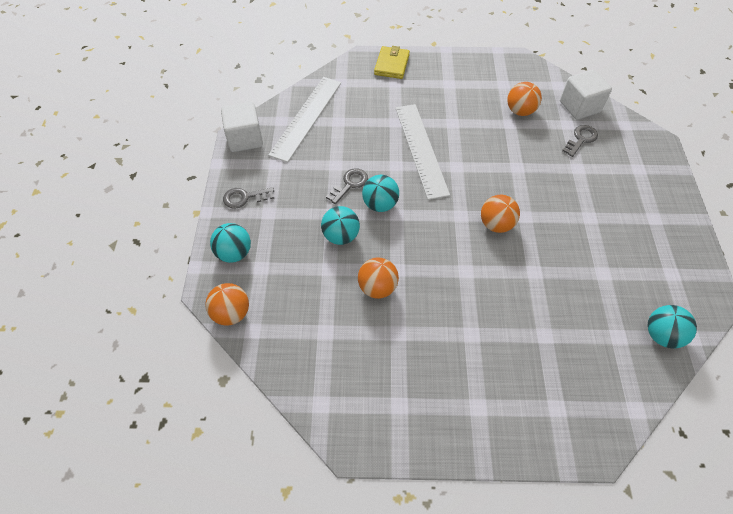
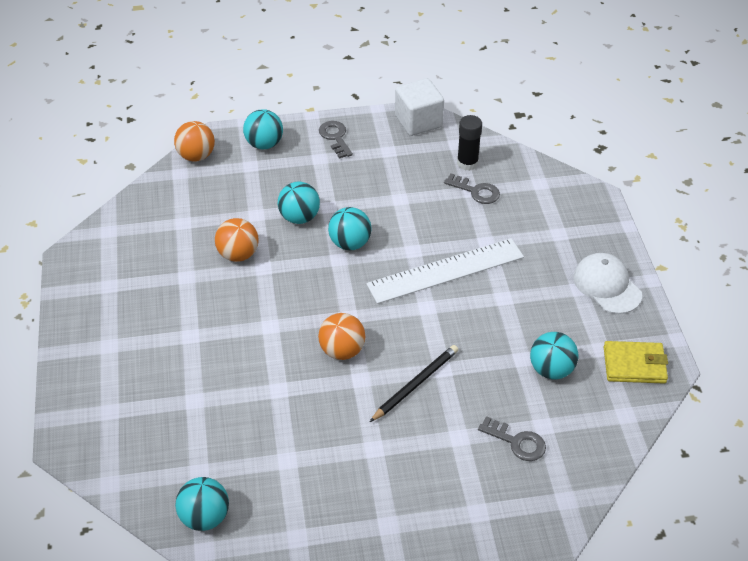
camera: 80 degrees right, 10 degrees down
white ruler [268,77,341,162] -> black glue stick [457,115,482,171]
grey key [326,168,368,204] -> grey key moved to [444,173,500,204]
yellow wallet [374,46,410,79] -> yellow wallet moved to [604,341,668,384]
orange ball [507,82,542,116] -> turquoise ball [530,332,578,379]
white cube [560,70,612,120] -> none
none -> black pencil [370,345,458,422]
none -> white cap [573,253,642,314]

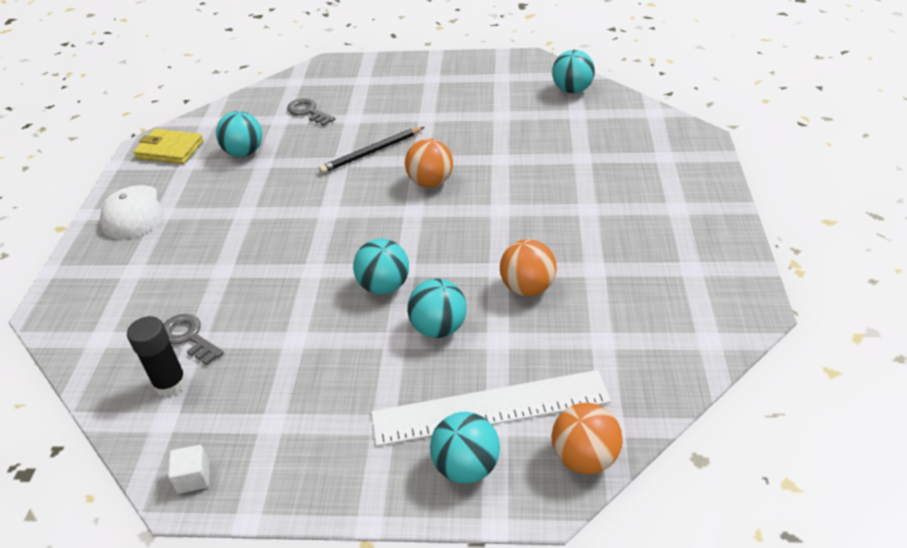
camera: 165 degrees left, 5 degrees down
grey key [319,121,353,159] -> none
white ruler [366,238,524,304] -> white ruler moved to [371,370,611,446]
white cube [395,78,444,136] -> white cube [168,445,210,494], size x0.49

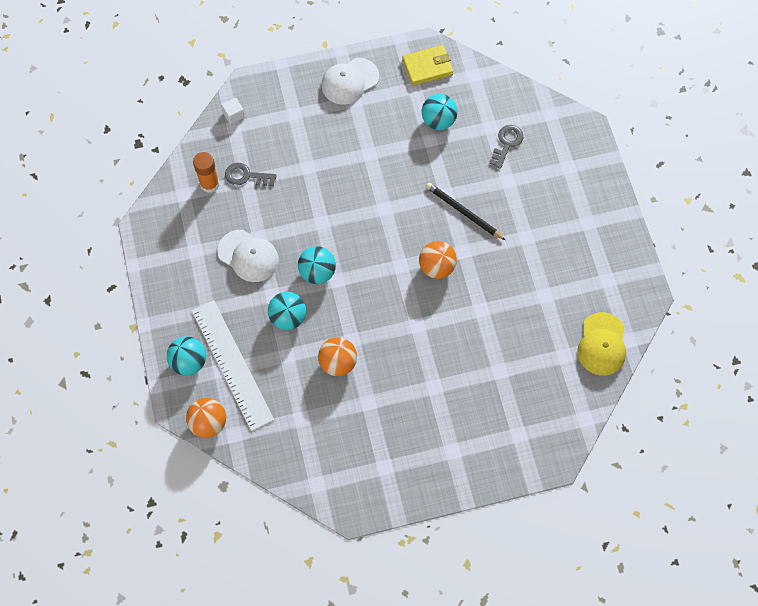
camera: 70 degrees right, 25 degrees up
black glue stick [127,316,187,397] -> orange glue stick [193,152,220,193]
yellow wallet [133,129,203,164] -> yellow wallet turned 75 degrees clockwise [402,45,453,86]
grey key [164,314,224,365] -> grey key turned 105 degrees counterclockwise [225,163,277,186]
white cube [168,445,210,494] -> white cube moved to [221,98,245,124]
turquoise ball [552,50,595,93] -> yellow cap [577,312,626,376]
none -> white cap [218,230,279,282]

